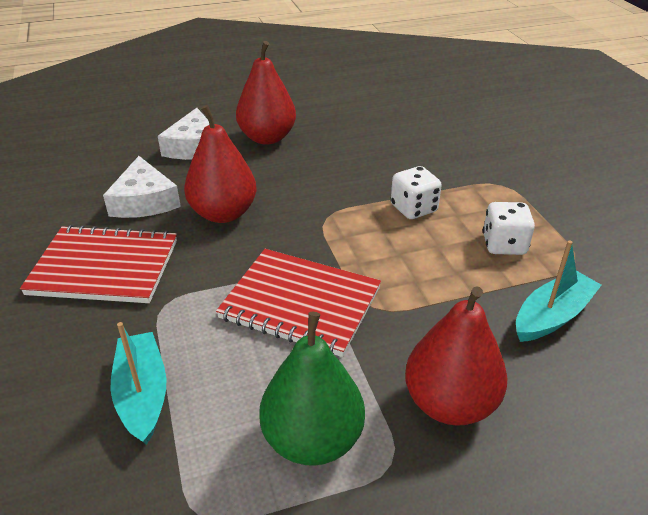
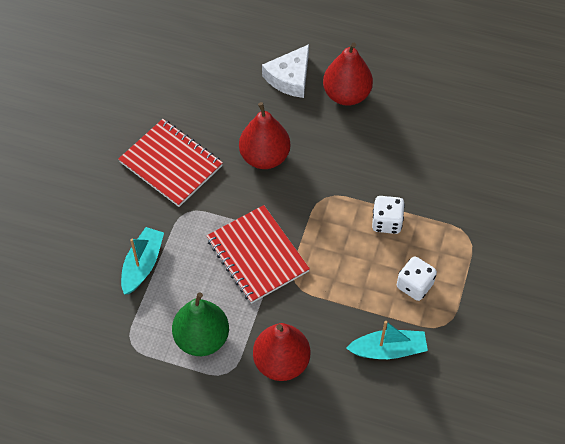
camera: 35 degrees right, 20 degrees up
white cheese [103,156,181,218] -> none

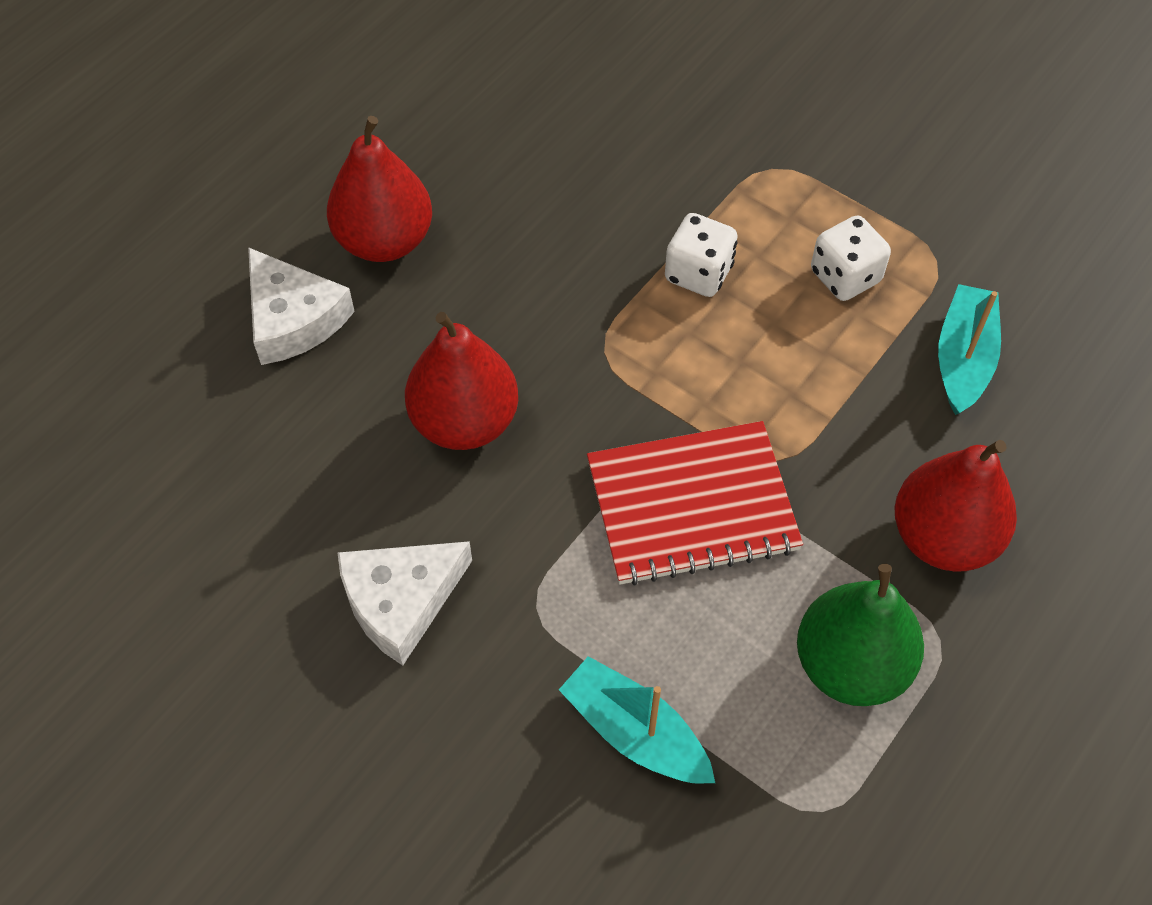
camera: 70 degrees left, 0 degrees up
red notebook [118,119,223,207] -> white cheese [338,541,472,666]

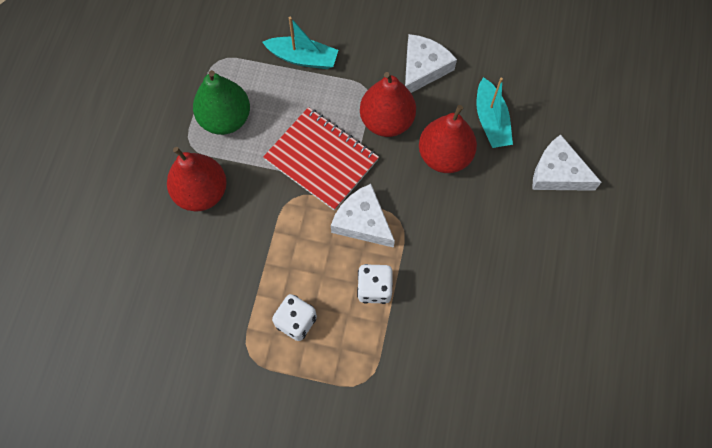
camera: 155 degrees right, 10 degrees up
red pear [327,116,432,262] -> red pear moved to [360,72,416,137]
red notebook [587,421,803,585] -> red notebook turned 75 degrees clockwise [263,107,379,211]
turquoise boat [938,284,1001,415] -> turquoise boat moved to [477,77,513,148]
none -> white cheese [331,184,395,248]

